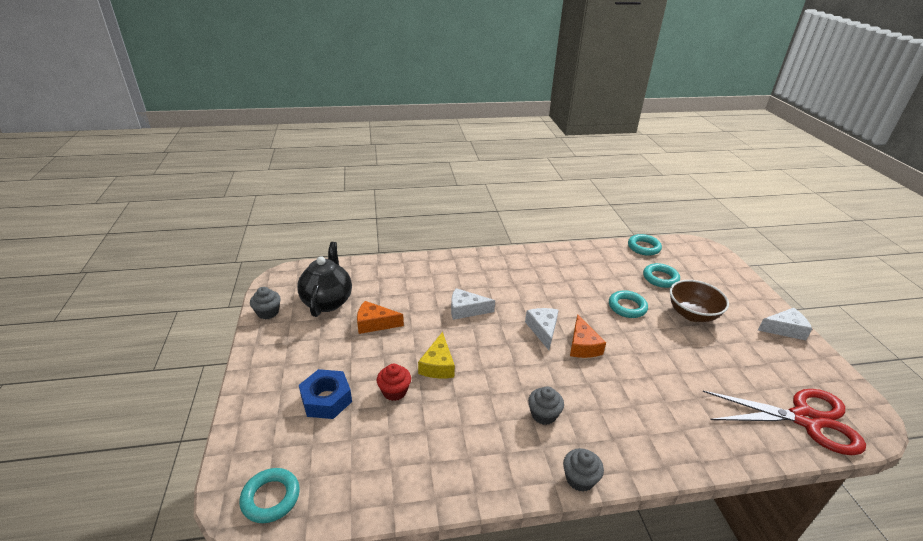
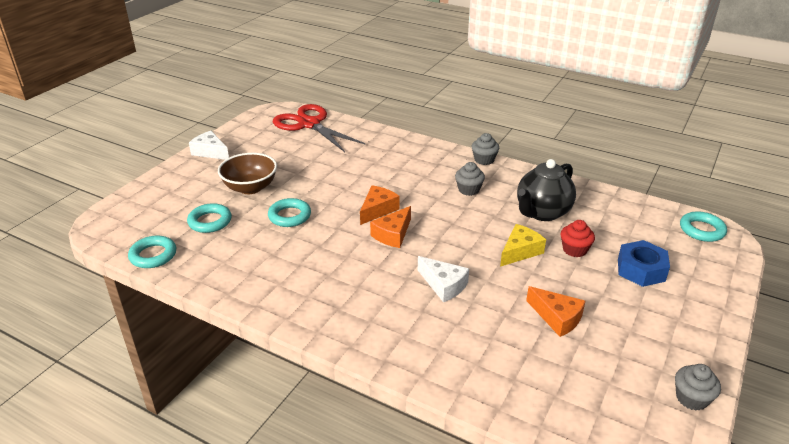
camera: 140 degrees left, 0 degrees up
black teapot [297,242,352,317] -> black teapot moved to [517,159,576,221]
white cheese [525,308,558,350] -> orange cheese [370,206,411,248]

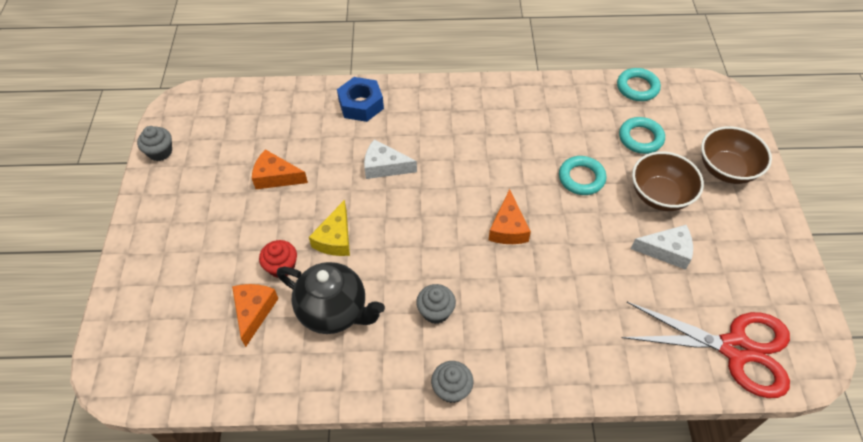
camera: 150 degrees right, 20 degrees up
white cheese [189,131,229,160] -> white cheese moved to [631,225,693,270]
orange cheese [370,206,411,248] -> orange cheese moved to [232,284,279,347]
black teapot [517,159,576,221] -> black teapot turned 105 degrees clockwise [277,262,385,334]
blue nut [618,240,670,287] -> blue nut moved to [337,77,384,122]
turquoise ring [680,211,727,242] -> none
none -> brown bowl [701,126,772,184]

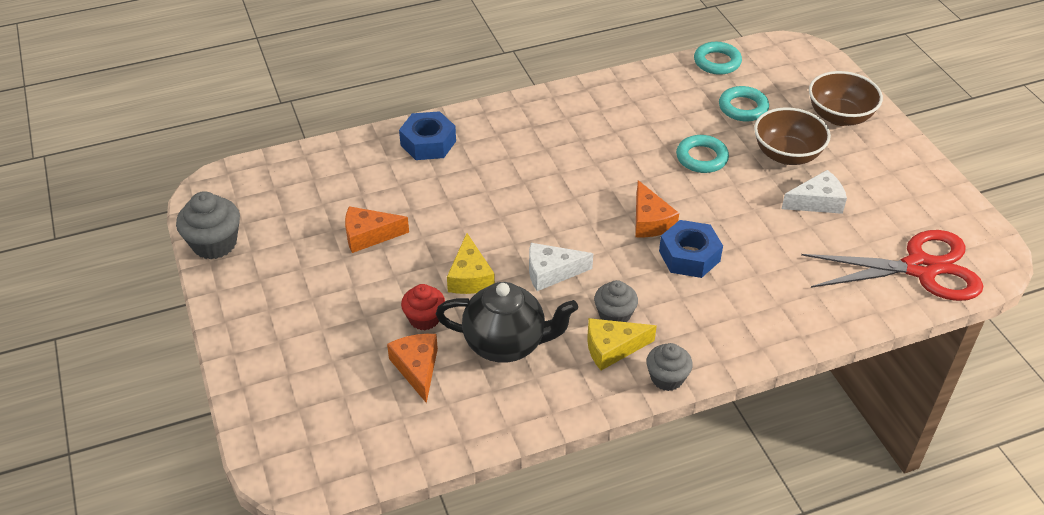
camera: 20 degrees left, 10 degrees down
grey cupcake [137,126,172,161] -> grey cupcake [176,191,240,260], size x1.51
white cheese [364,139,417,179] -> white cheese moved to [529,243,593,291]
none -> yellow cheese [587,318,657,370]
none -> blue nut [659,220,723,278]

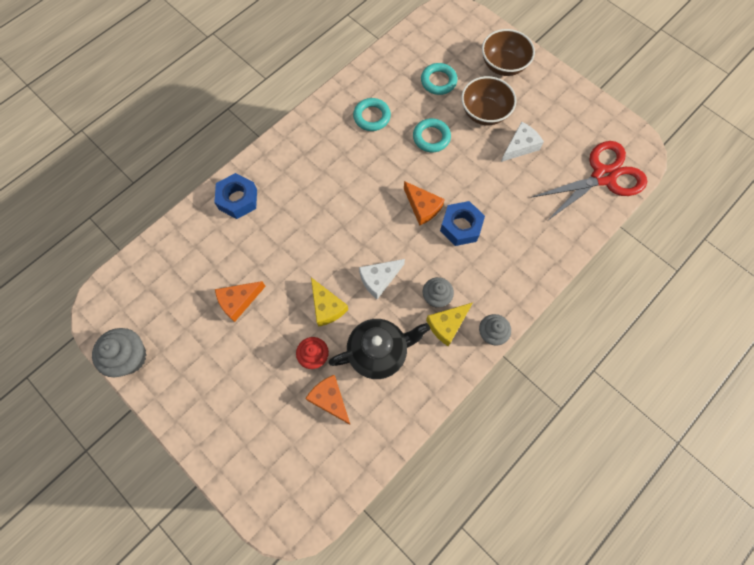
camera: 25 degrees left, 25 degrees up
turquoise ring [694,42,742,75] -> turquoise ring moved to [353,98,391,131]

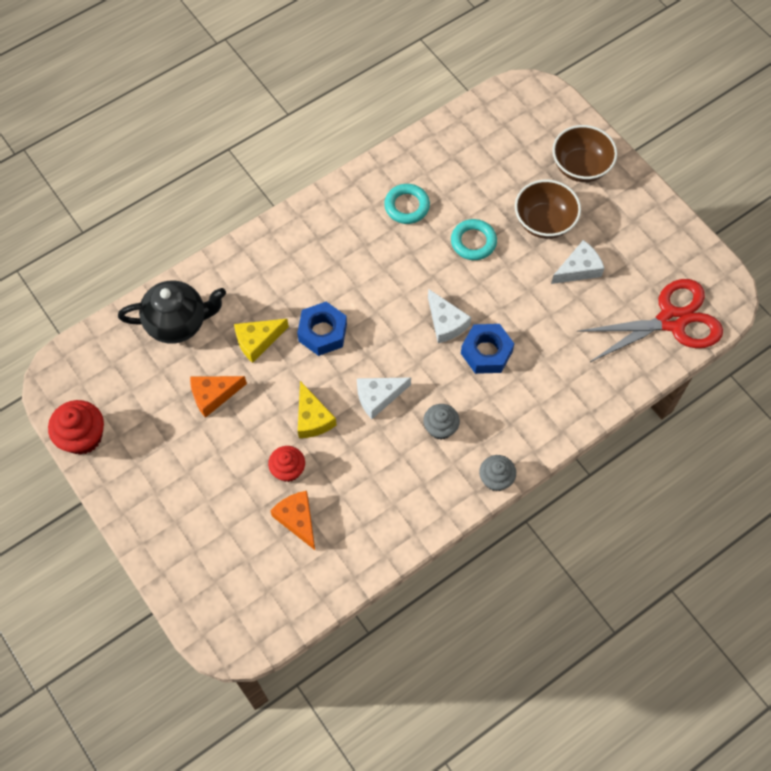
camera: 10 degrees right, 5 degrees down
grey cupcake [92,328,147,377] -> red cupcake [48,400,104,455]
blue nut [214,173,257,219] -> blue nut moved to [297,302,347,356]
black teapot [328,319,430,379] -> black teapot moved to [118,281,226,344]
orange cheese [404,181,445,226] -> white cheese [428,289,471,343]
turquoise ring [421,63,457,95] -> none
yellow cheese [426,303,473,347] -> yellow cheese moved to [234,319,289,363]

